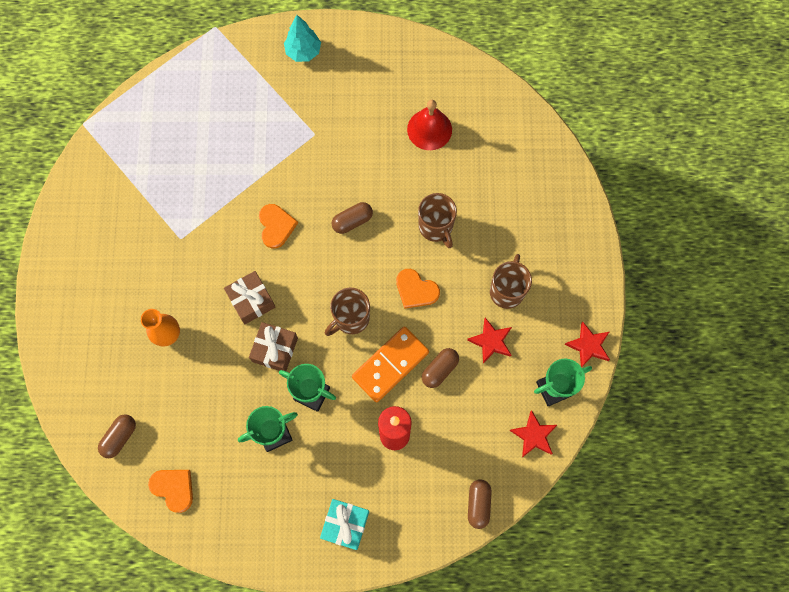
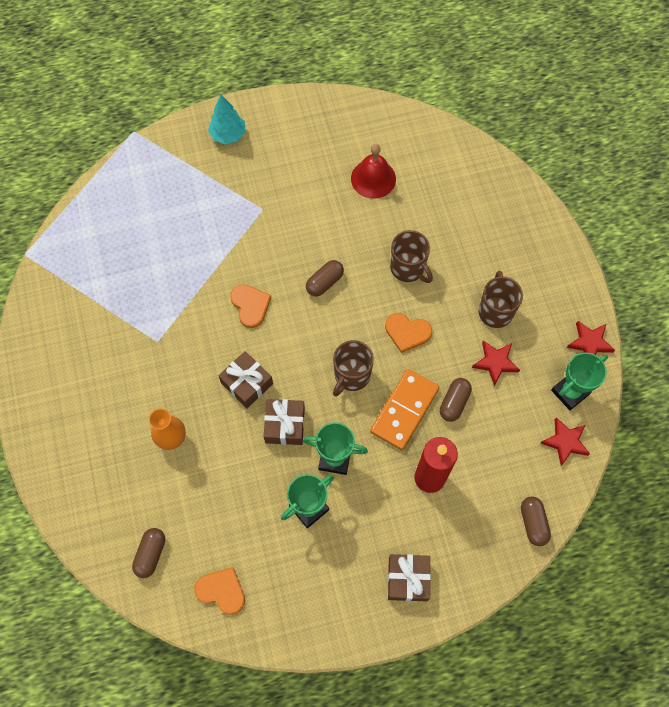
camera: 15 degrees left, 5 degrees down
turquoise gift [320,499,369,550] -> brown gift [388,554,431,601]

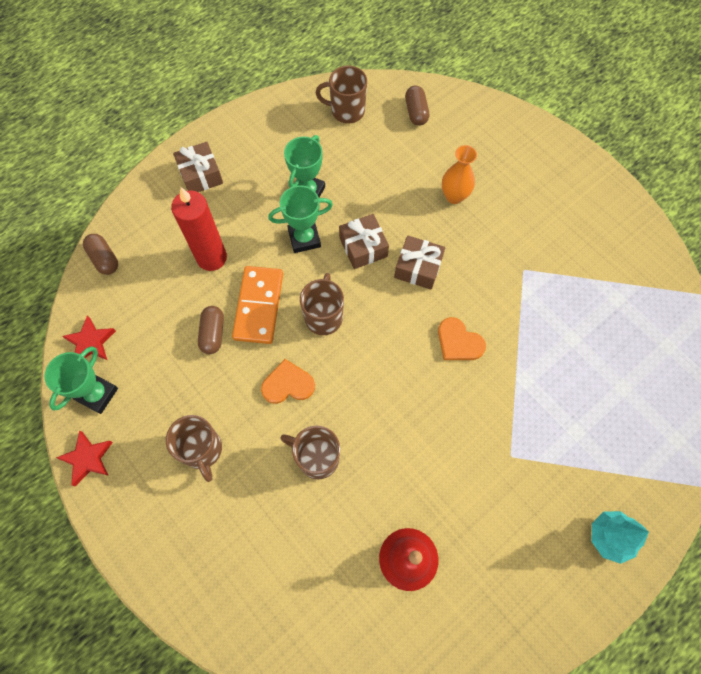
camera: 155 degrees right, 0 degrees up
orange heart [194,567,245,615] -> brown mug [316,66,367,124]
brown capsule [306,260,344,296] -> none
red star [472,340,520,386] -> none

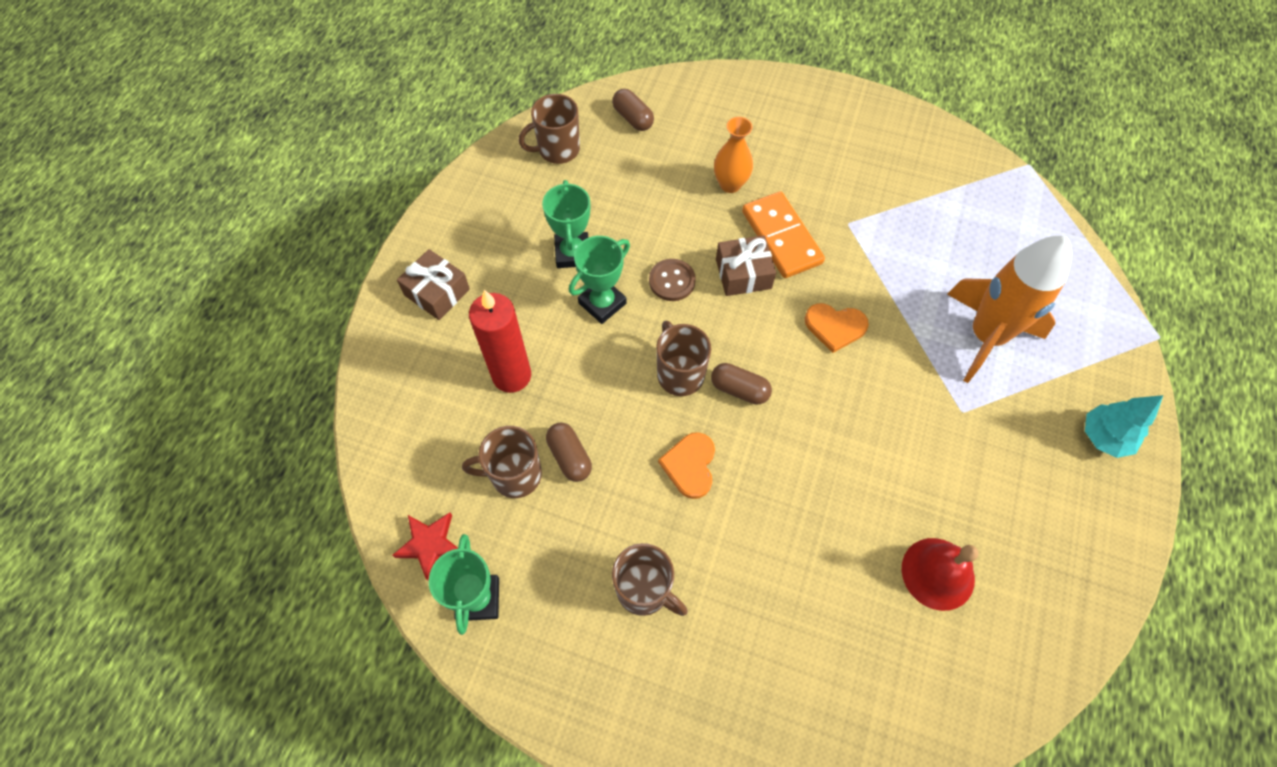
camera: 30 degrees left, 5 degrees down
red star [56,431,113,486] -> none
brown capsule [83,234,118,275] -> brown capsule moved to [711,363,772,405]
orange domino [232,266,283,344] -> orange domino moved to [742,191,825,278]
orange heart [261,359,315,404] -> orange heart turned 45 degrees counterclockwise [658,432,715,499]
brown mug [280,426,340,479] -> brown mug moved to [462,426,542,498]
brown gift [339,214,389,269] -> brown button [649,259,696,301]
none -> orange rocket [947,236,1072,383]

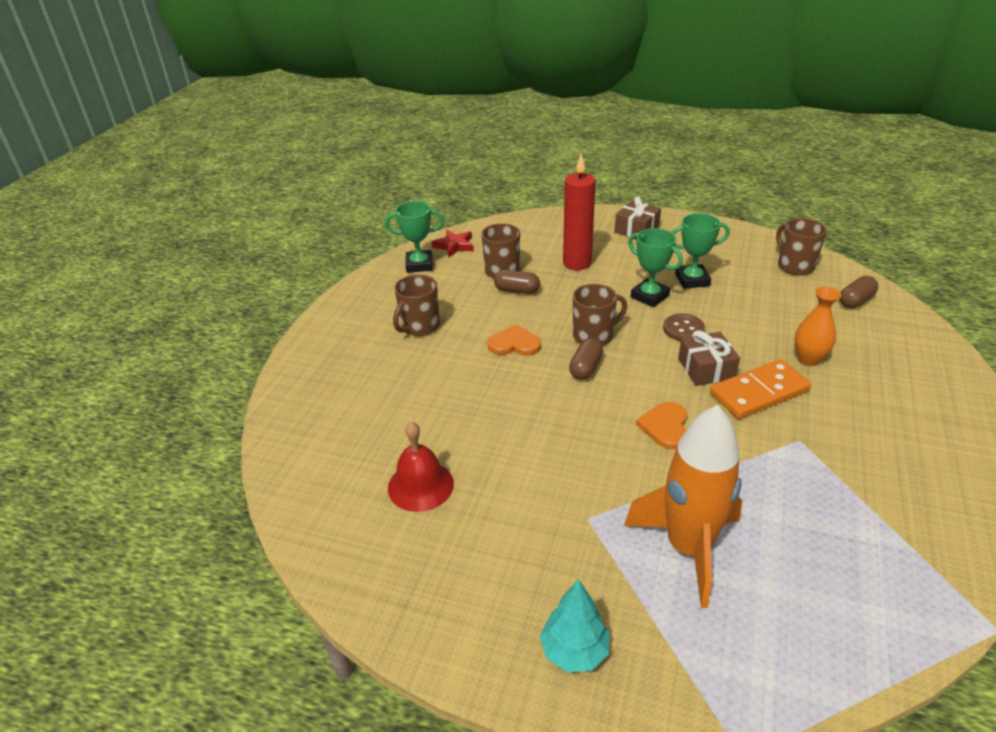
camera: 90 degrees right, 25 degrees down
brown capsule [546,423,592,482] -> brown capsule turned 45 degrees clockwise [494,270,540,294]

